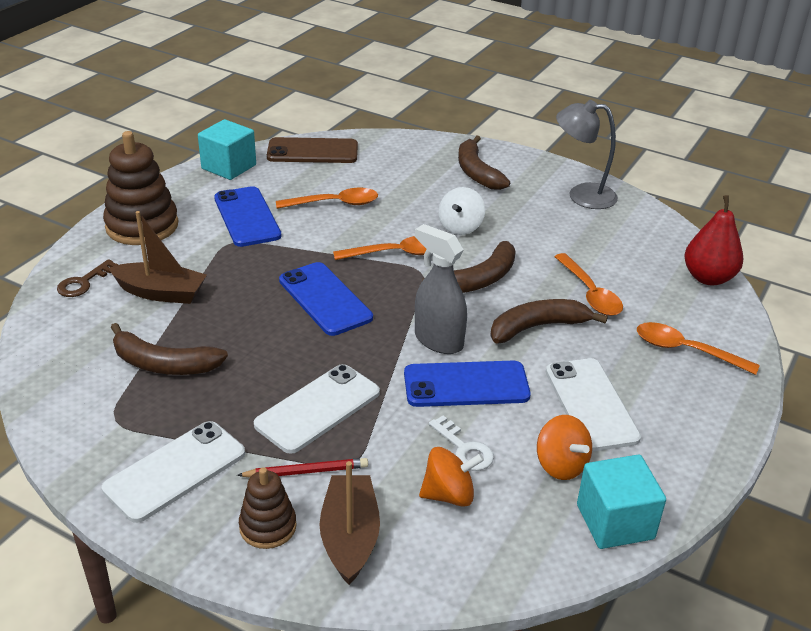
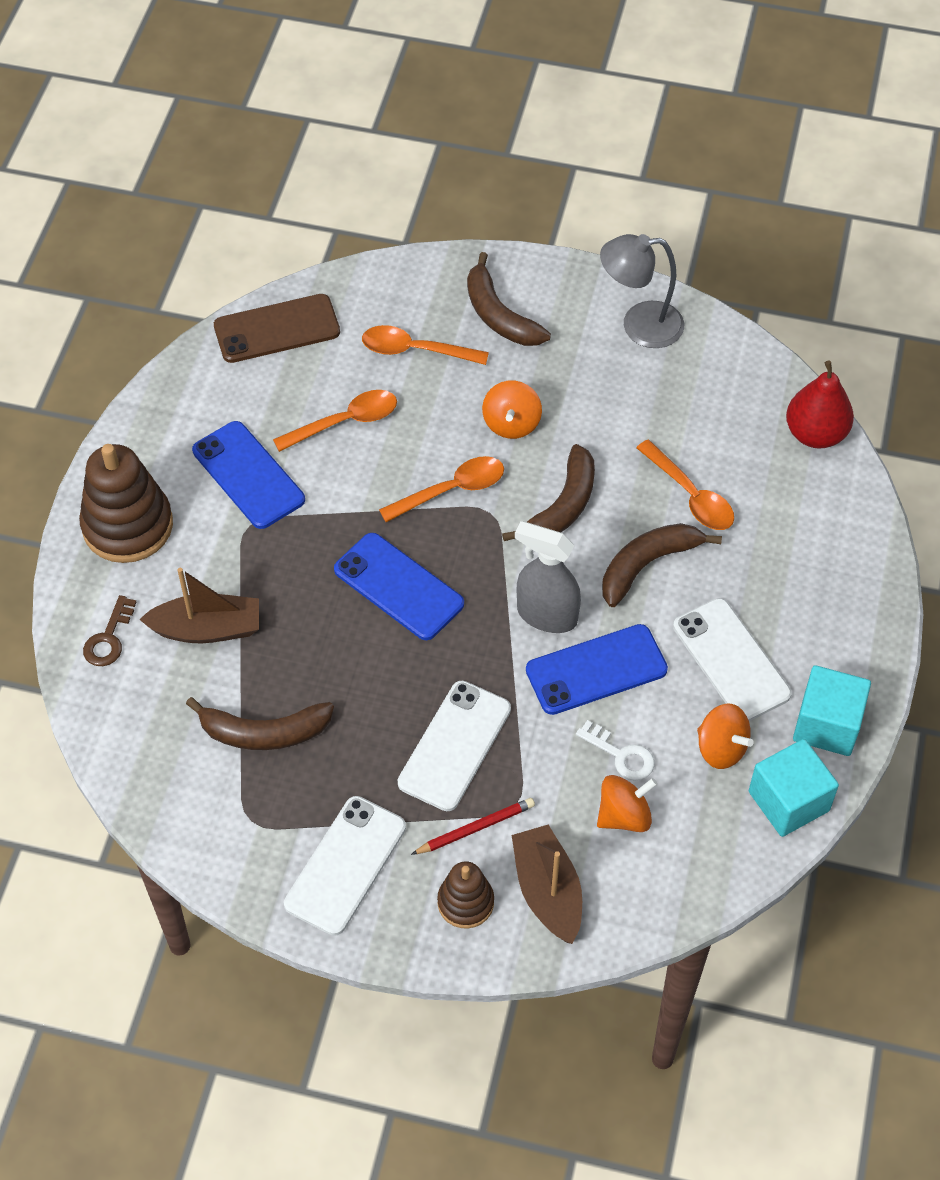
camera: 15 degrees left, 20 degrees up
turquoise cube [198,119,256,180] -> turquoise cube moved to [793,665,871,756]
white spinning top [438,187,485,235] -> orange spinning top [482,381,542,439]
orange spoon [637,322,760,375] -> orange spoon moved to [362,325,489,365]

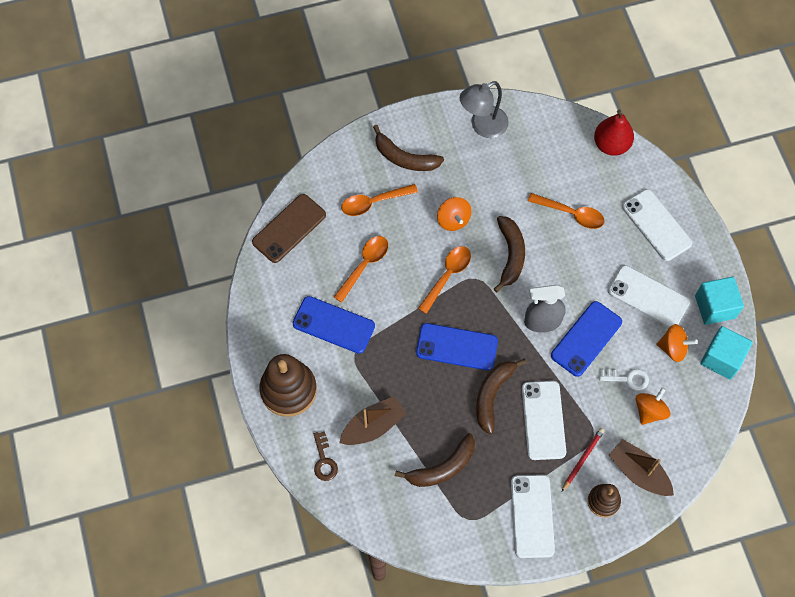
camera: 30 degrees left, 10 degrees up
brown banana [602,523,722,607] -> brown banana moved to [476,359,526,434]
none -> white phone [622,189,693,261]

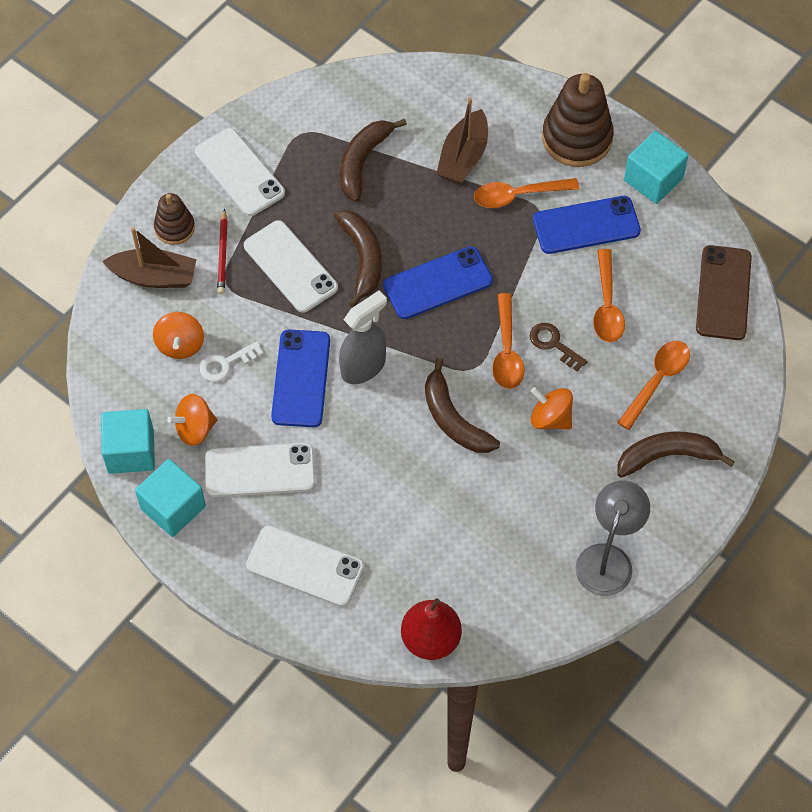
camera: 145 degrees right, 5 degrees down
brown key [314,431,338,481] -> brown key moved to [530,323,588,371]
orange spoon [528,193,605,229] -> orange spoon moved to [474,178,579,208]
none -> turquoise cube [624,131,689,204]

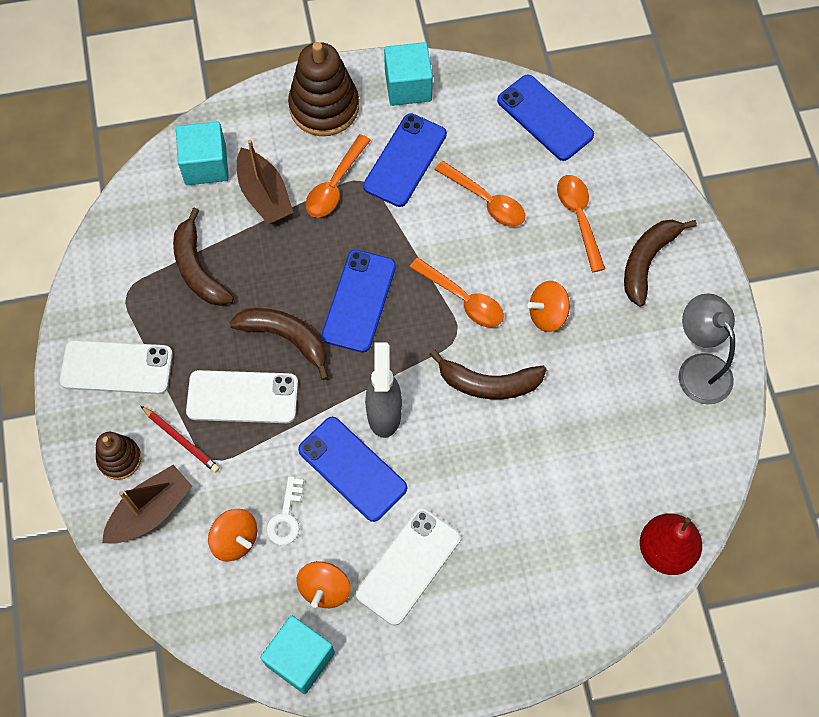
camera: 50 degrees left, 5 degrees up
turquoise cube [135,459,206,537] -> turquoise cube moved to [176,121,229,185]
white phone [246,525,364,607] -> none
brown key [530,323,588,371] -> none
brown phone [696,245,752,340] -> blue phone [497,75,594,161]

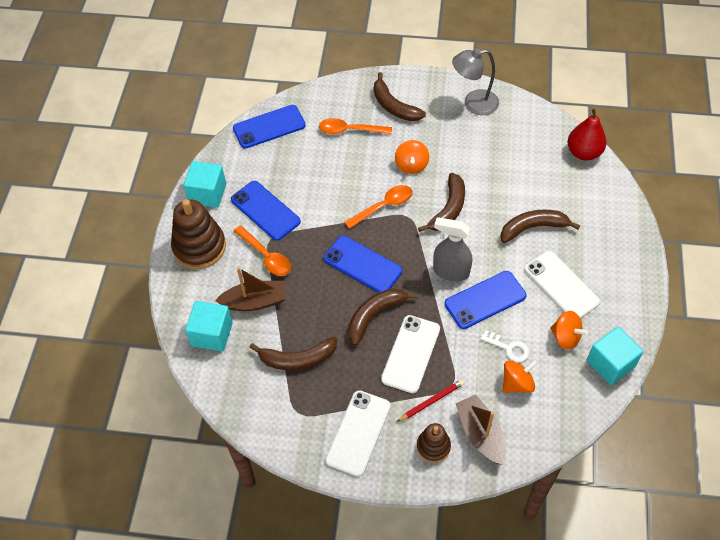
camera: 70 degrees left, 10 degrees down
orange spoon [435,161,525,227] -> none
none -> brown banana [500,210,580,243]

